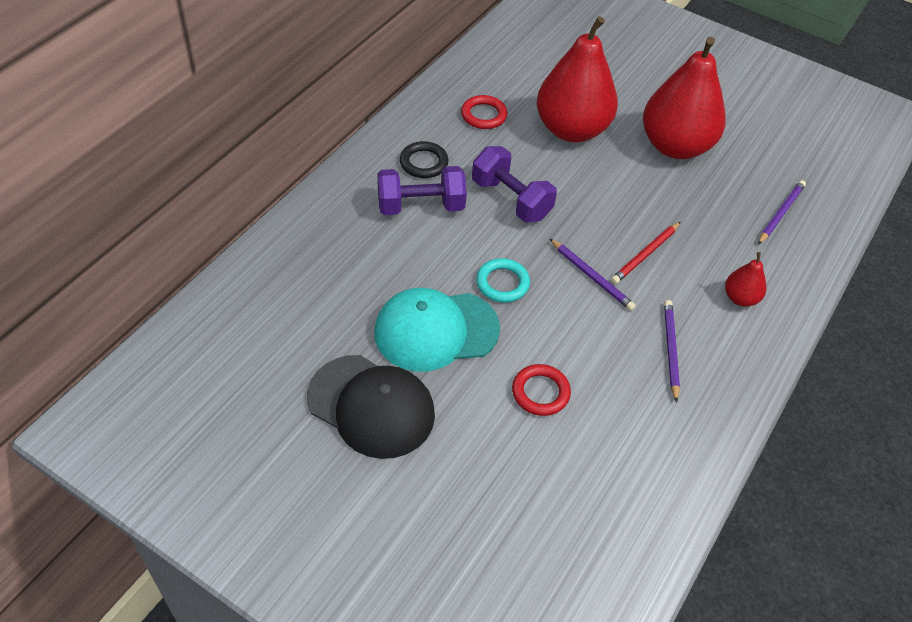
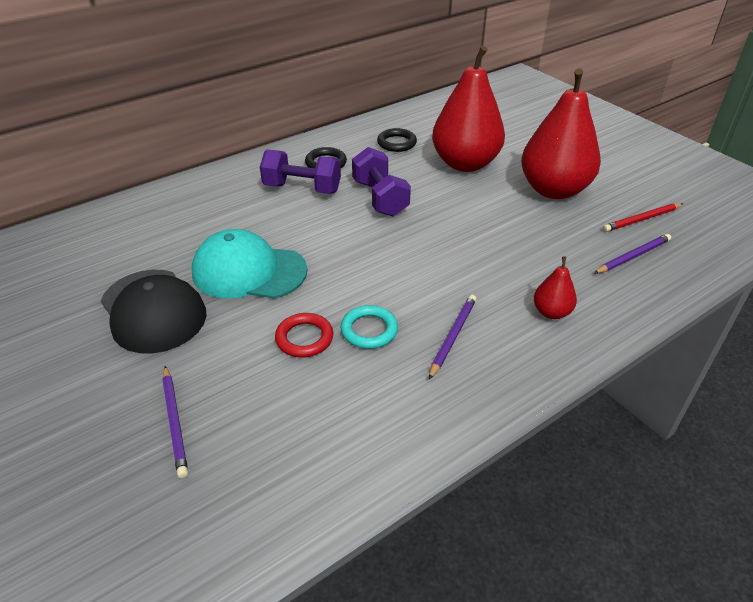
camera: 25 degrees right, 10 degrees down
red ring [461,95,507,129] -> black ring [377,128,417,152]
turquoise ring [476,258,530,303] -> turquoise ring moved to [341,305,398,349]
purple pencil [549,238,636,311] -> purple pencil moved to [162,366,188,478]
red pencil [611,222,681,284] -> red pencil moved to [603,203,683,232]

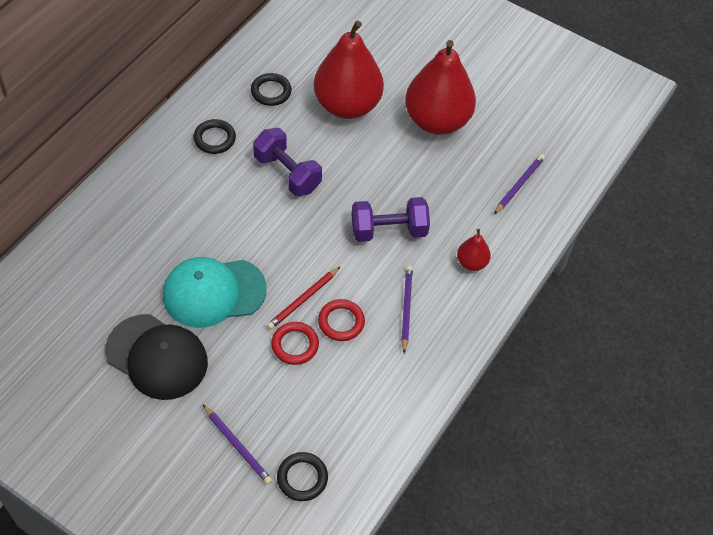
camera: 25 degrees left, 15 degrees up
purple dumbbell [260,150,341,194] -> purple dumbbell moved to [352,197,430,242]
turquoise ring [341,305,398,349] -> red ring [318,299,365,341]
red pencil [603,203,683,232] -> red pencil moved to [267,267,340,330]
none -> black ring [277,452,328,501]

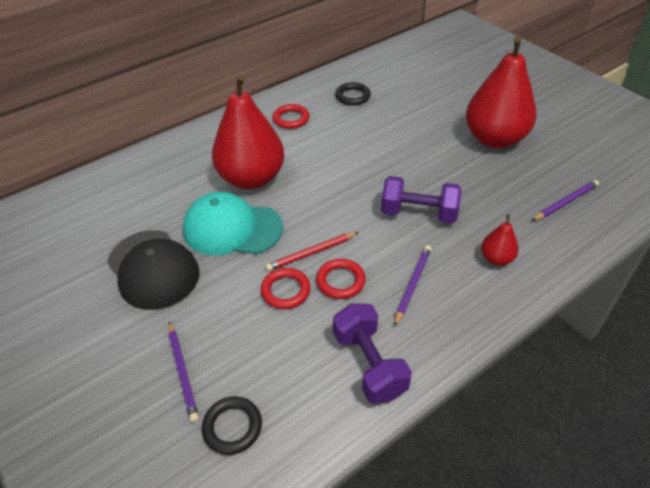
camera: 25 degrees right, 10 degrees down
black ring [193,119,236,154] -> red ring [272,104,309,129]
purple dumbbell [253,128,322,196] -> purple dumbbell moved to [333,303,412,404]
red pear [314,21,384,119] -> red pear moved to [212,75,284,190]

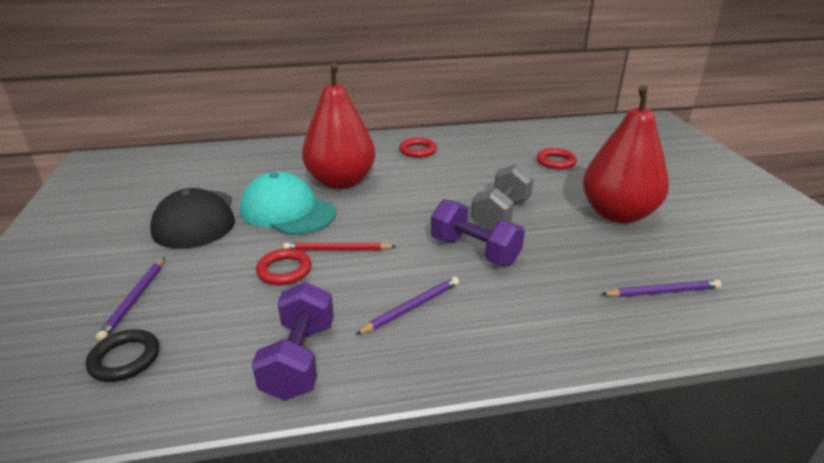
camera: 25 degrees right, 15 degrees down
red ring [316,259,365,299] -> red ring moved to [537,148,577,169]
black ring [335,82,371,105] -> none
red pear [481,214,519,266] -> none
none -> grey dumbbell [471,164,534,231]

